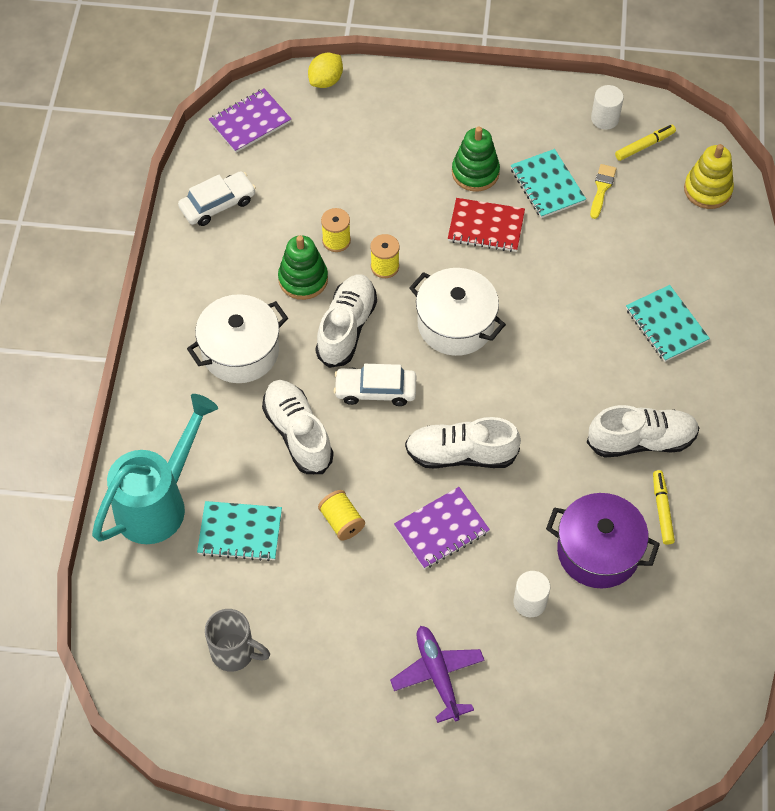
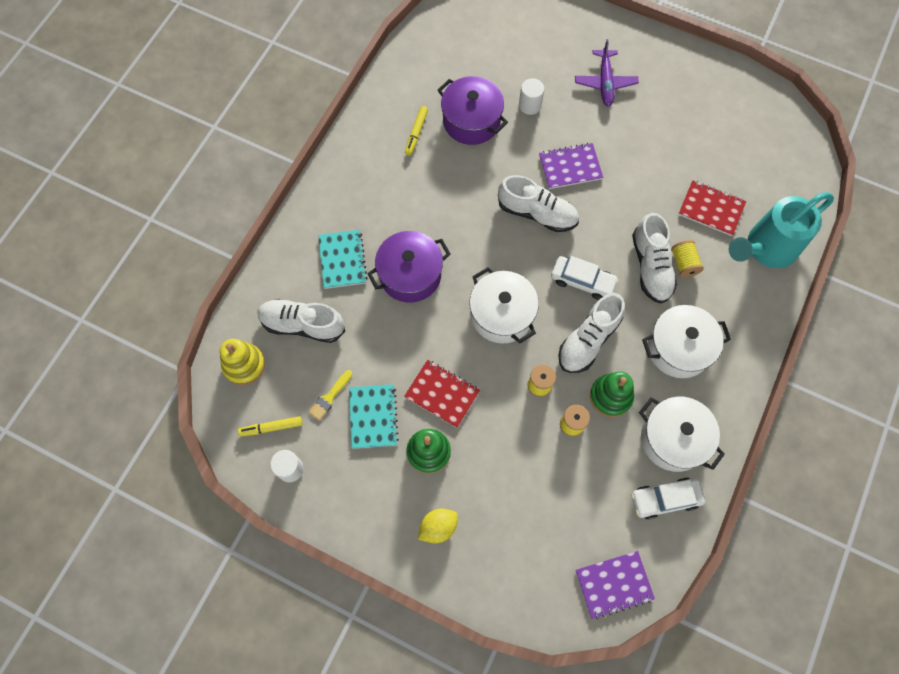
camera: 160 degrees left, 10 degrees up
turquoise notebook [197,501,282,561] -> red notebook [678,180,746,236]
grey mug [205,609,270,672] -> none
yellow lemon [308,53,343,88] -> yellow lemon moved to [418,509,458,543]
yellow spool [318,490,365,541] -> yellow spool moved to [671,240,704,278]
white shoe [587,405,699,458] -> white shoe moved to [258,299,345,343]
none -> purple pot [367,231,450,303]
none -> white pot [639,397,725,472]

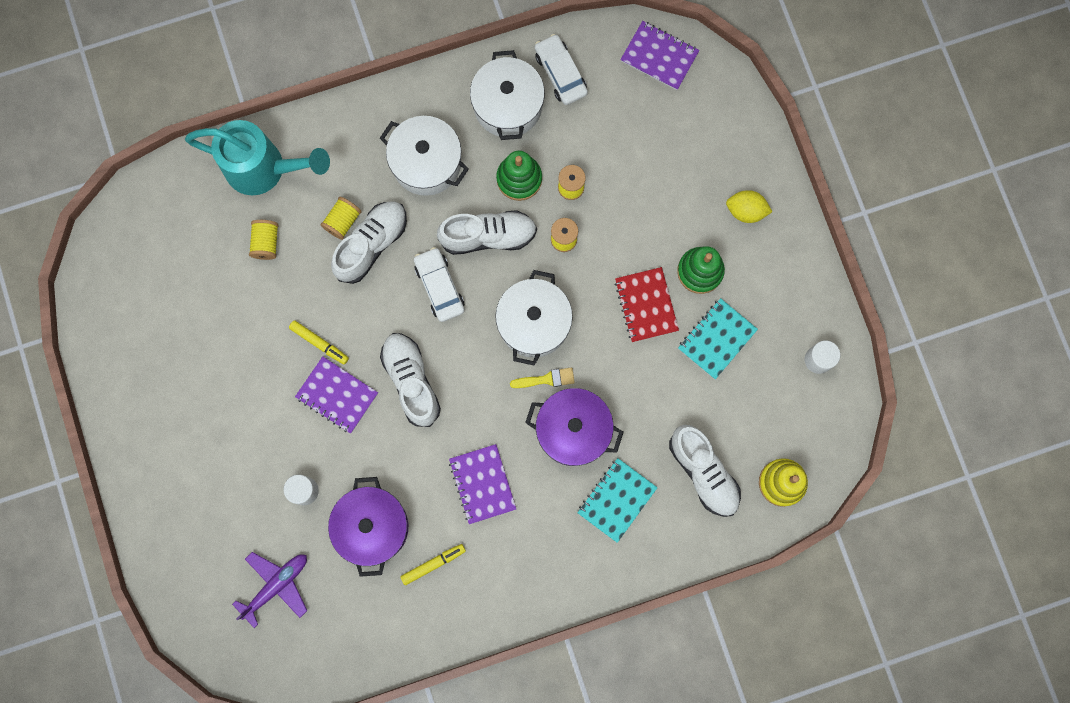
camera: 135 degrees left, 10 degrees up
yellow marker [238,416,302,437] -> yellow marker moved to [289,320,349,365]
yellow brush [308,370,352,421] -> yellow brush moved to [510,367,575,388]
purple plane [575,39,639,107] -> purple plane moved to [232,552,307,628]
white car [631,477,706,519] -> white car turned 150 degrees counterclockwise [535,34,588,105]
red notebook [678,180,746,236] -> yellow spool [249,220,278,260]
none -> purple notebook [449,444,516,524]

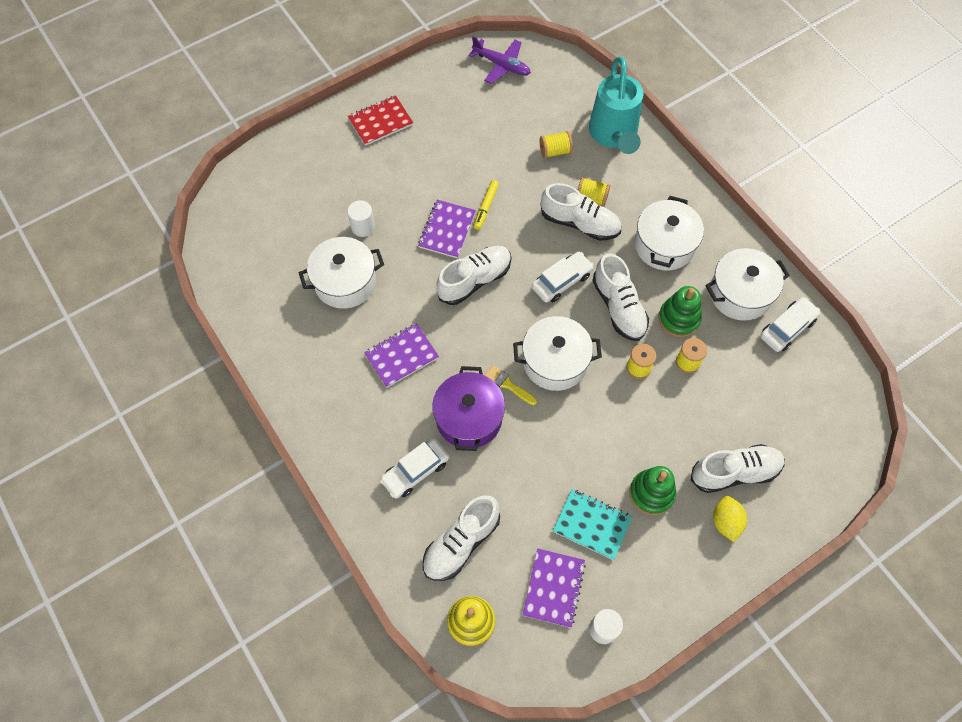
camera: 75 degrees right, 15 degrees down
purple plane [232,552,307,628] -> purple plane moved to [468,36,531,84]
purple pot [328,477,408,577] -> white pot [299,237,384,309]
yellow marker [400,544,466,585] -> none
yellow brush [510,367,575,388] -> yellow brush turned 150 degrees clockwise [485,365,537,405]
turquoise notebook [577,458,658,543] -> white car [380,438,450,499]
red notebook [615,267,679,342] -> red notebook moved to [348,95,413,146]
purple notebook [620,21,699,90] -> purple notebook moved to [523,548,586,628]
none -> white shoe [691,444,785,493]

